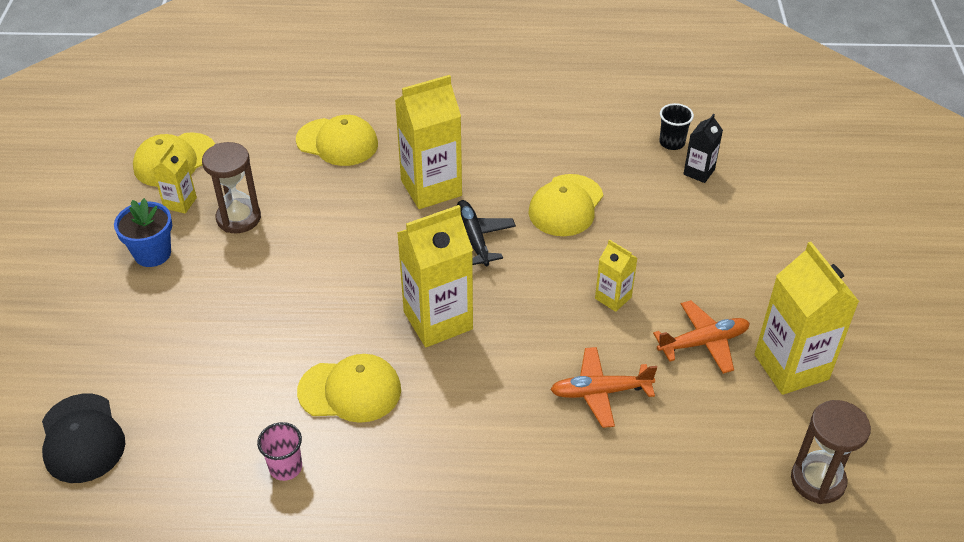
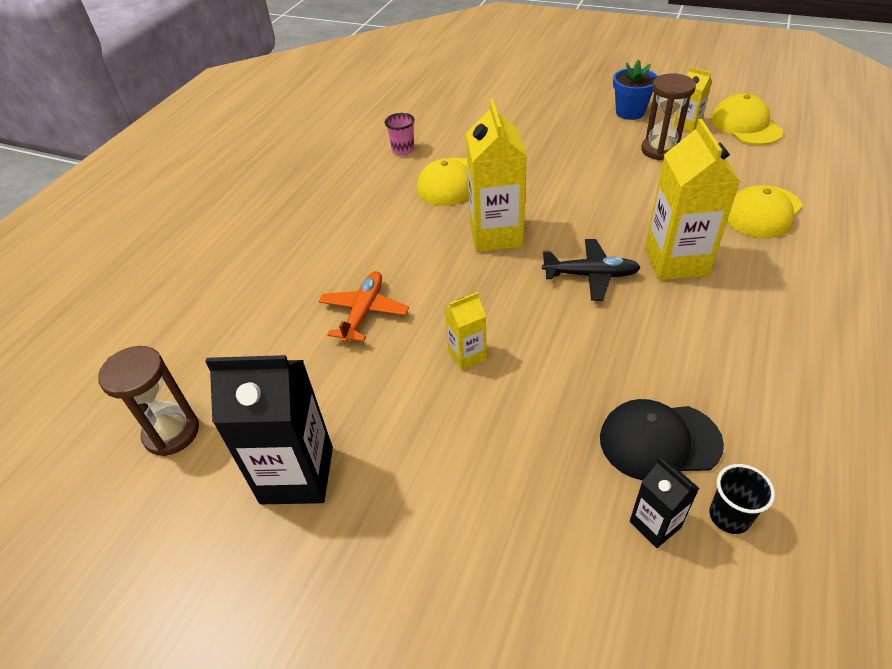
camera: 115 degrees right, 0 degrees up
black cap [42,394,125,483] -> black cap moved to [600,399,724,480]
yellow cap [528,174,603,236] -> none
orange plane [653,300,750,374] -> none
yellow carton [754,242,859,395] -> black carton [205,355,333,504]

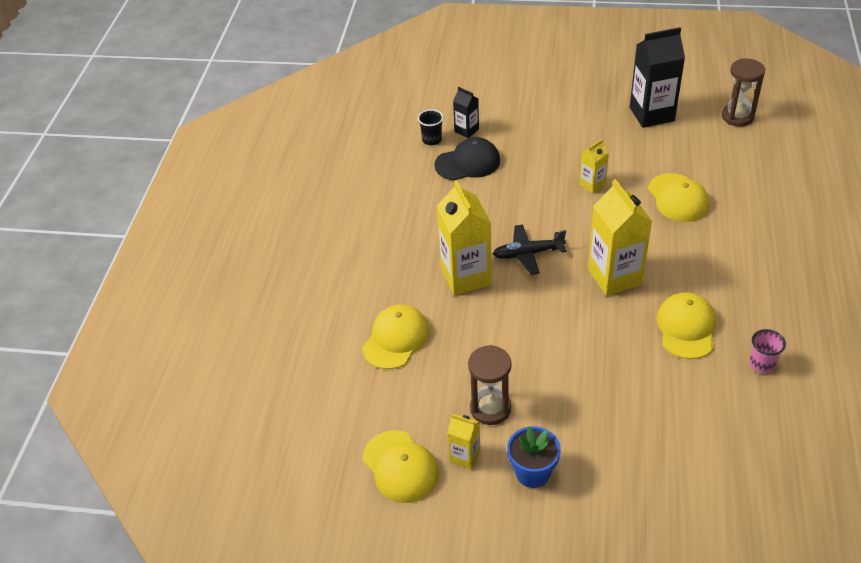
camera: 165 degrees right, 0 degrees up
orange plane [318,271,409,343] -> yellow cap [648,173,709,222]

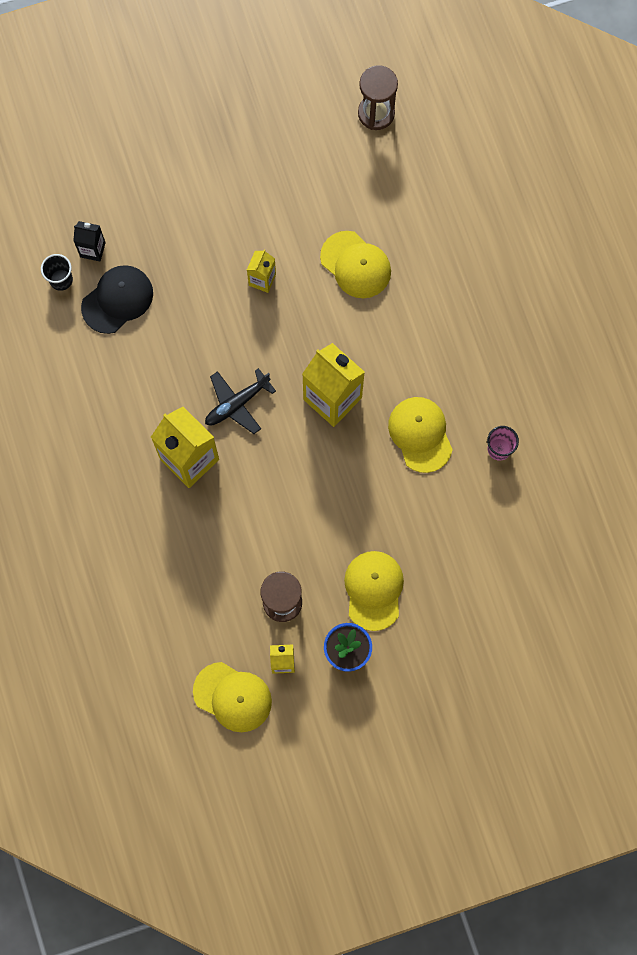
camera: 30 degrees left, 30 degrees up
yellow cap [362,305,429,369] -> yellow cap moved to [344,551,404,631]
black carton [630,27,685,128] -> none

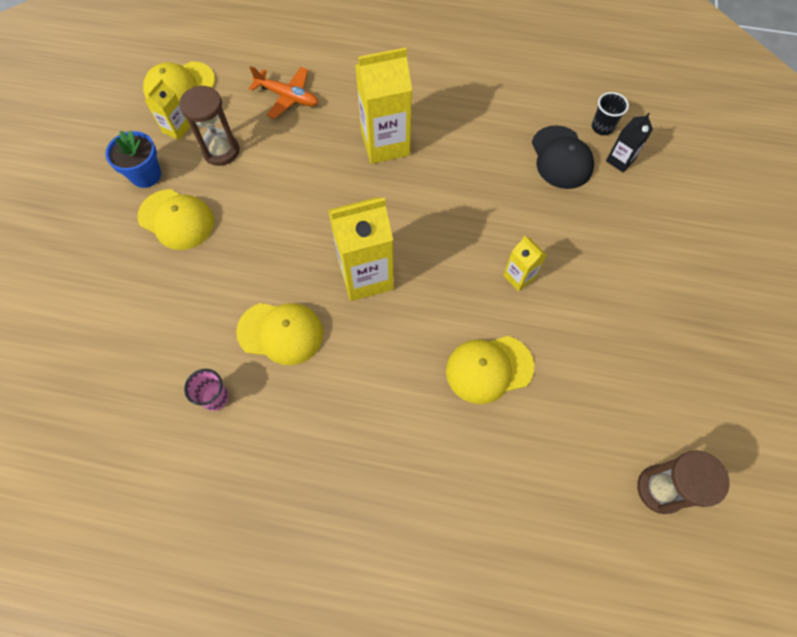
camera: 120 degrees right, 10 degrees down
black plane [205,368,276,434] -> none
none -> orange plane [249,66,318,119]

